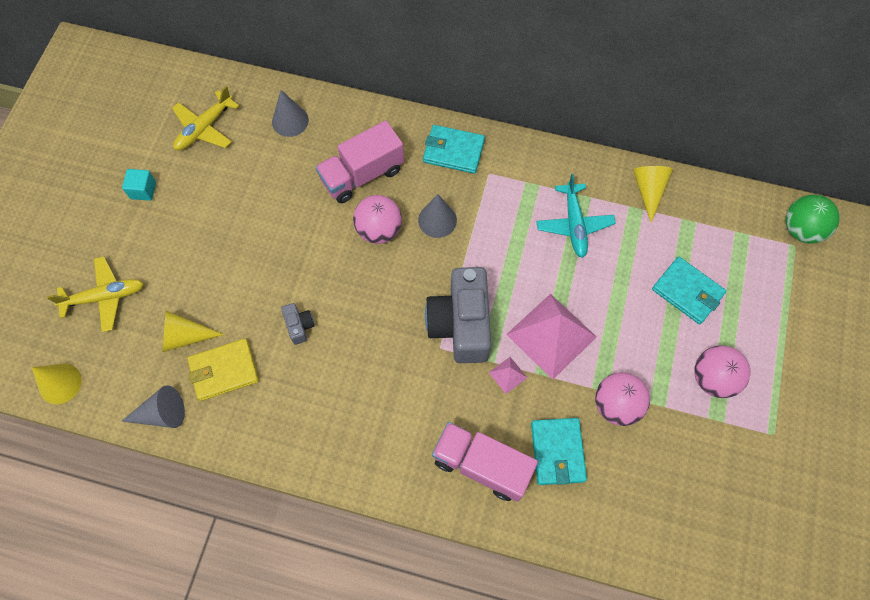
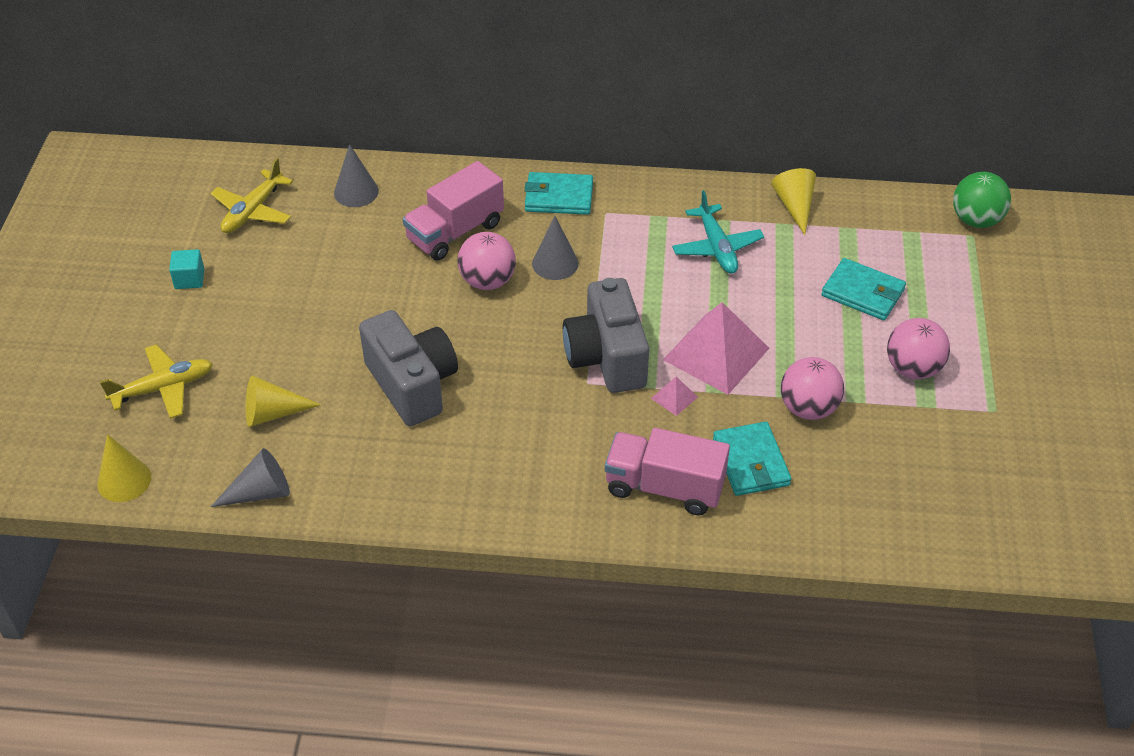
camera: 10 degrees left, 20 degrees down
yellow wallet [188,339,259,401] -> none
grey camera [281,303,314,345] -> grey camera [359,310,458,426], size x2.32

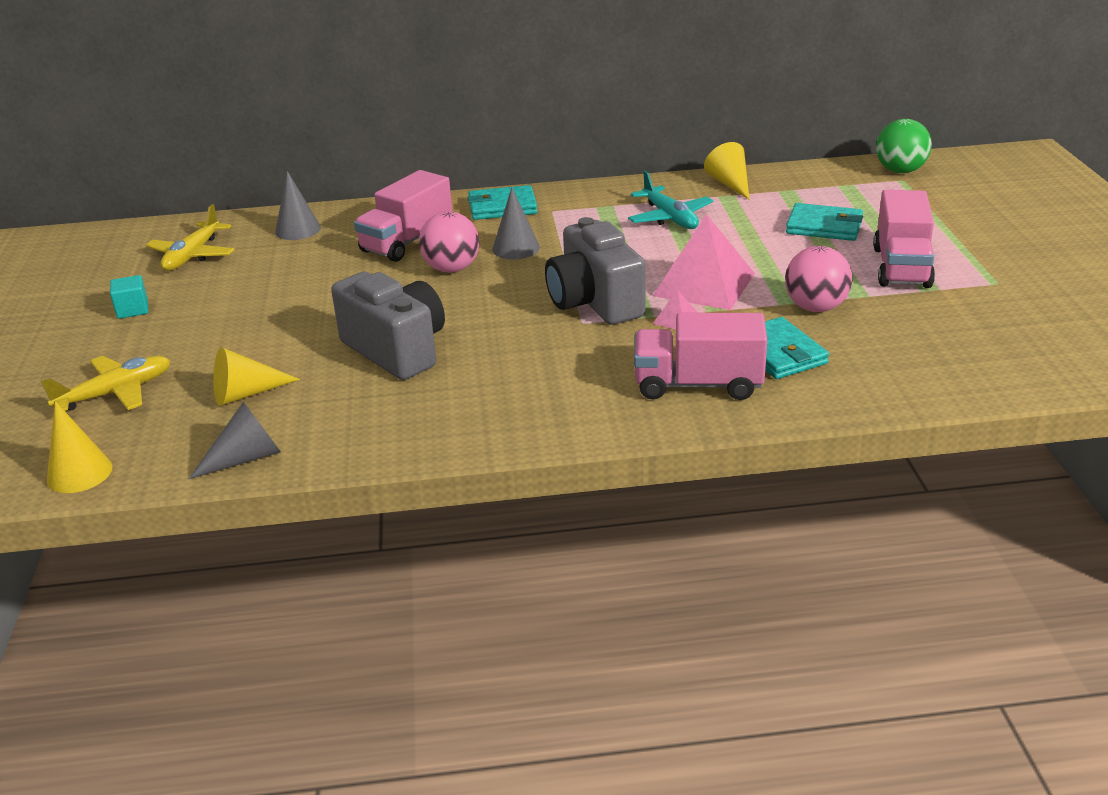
camera: 10 degrees left, 15 degrees down
pink ball [887,318,950,379] -> pink truck [873,190,935,288]

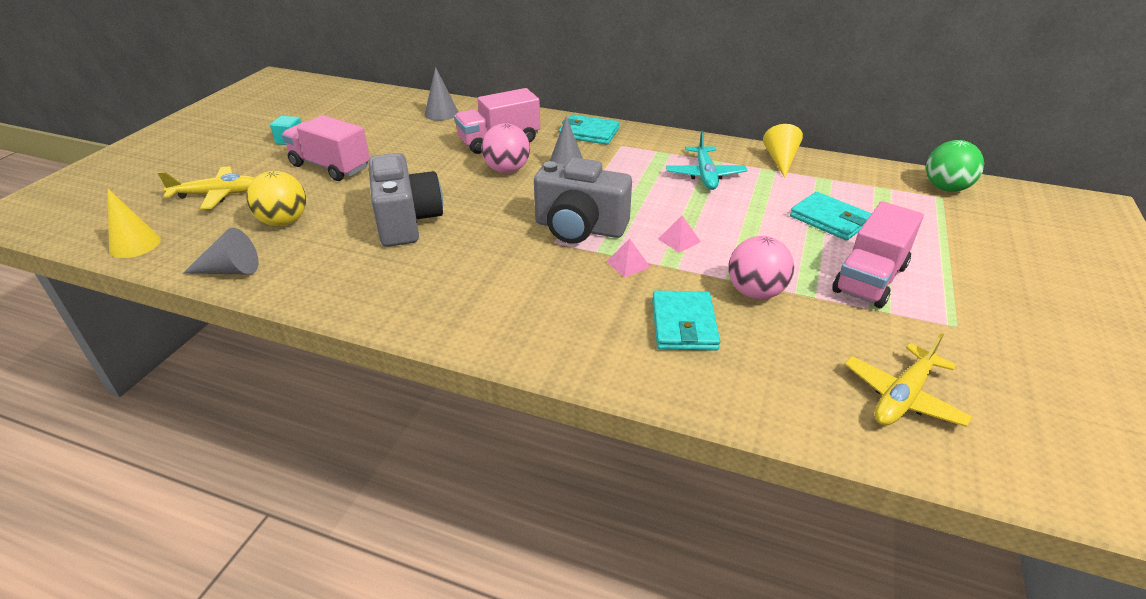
camera: 25 degrees right, 5 degrees up
yellow plane [146,204,235,271] -> yellow plane moved to [845,333,973,427]
yellow cone [213,347,300,406] -> yellow ball [246,171,306,226]
grey camera [545,217,646,325] -> grey camera turned 75 degrees counterclockwise [534,158,632,244]
pink truck [634,313,767,400] -> pink truck moved to [282,115,370,181]
pink pyramid [653,214,755,310] -> pink pyramid [658,216,701,253], size x0.43

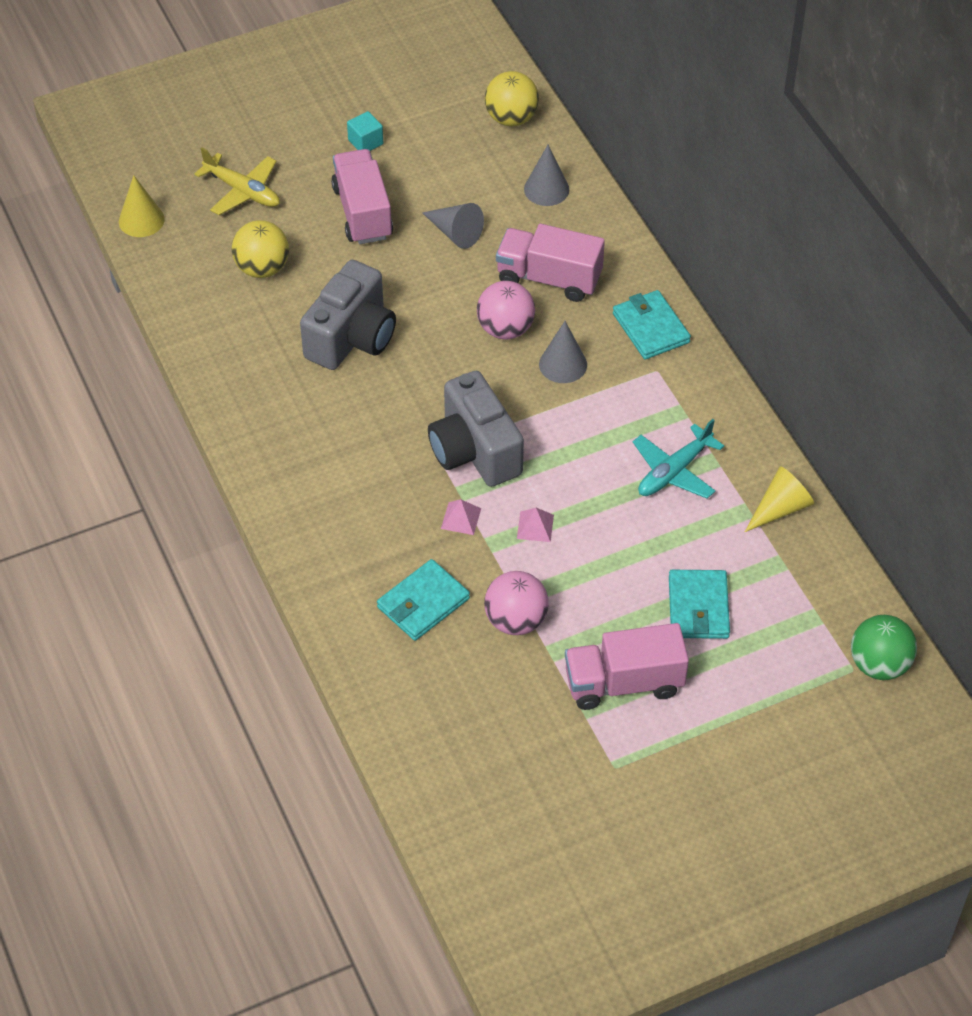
camera: 45 degrees right, 15 degrees up
grey cone [183,228,258,274] -> grey cone moved to [422,203,484,249]
yellow plane [845,333,973,427] -> none
none -> yellow ball [485,71,539,126]

